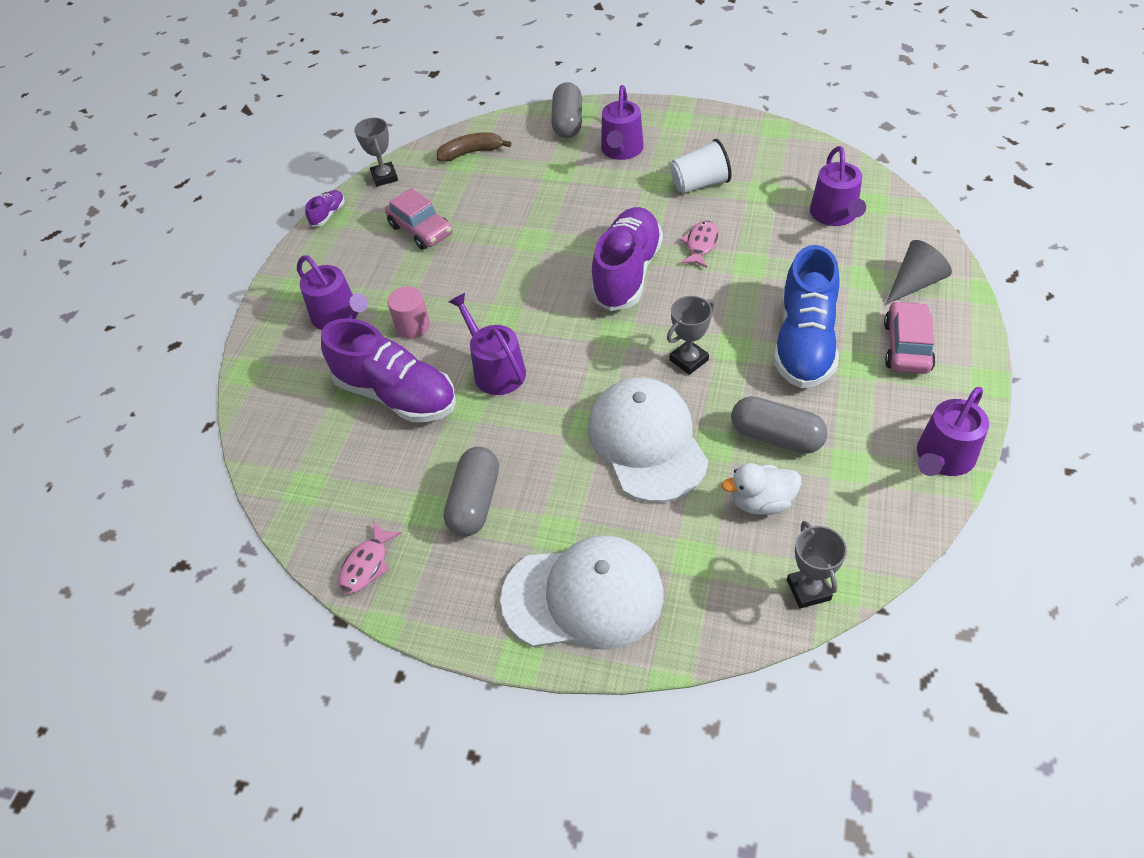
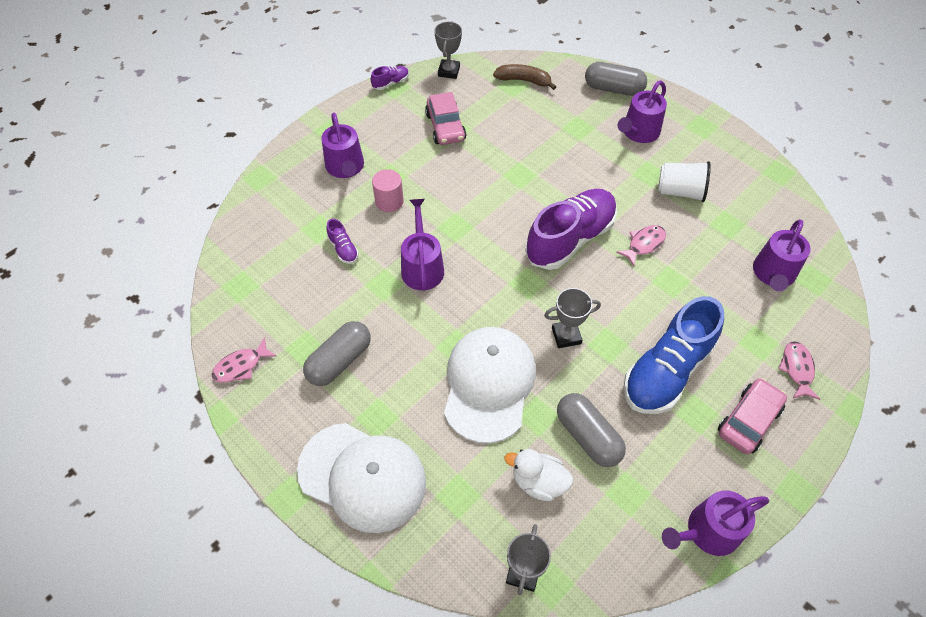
camera: 25 degrees right, 5 degrees up
purple shoe [321,318,456,422] -> purple shoe [326,219,359,264], size x0.42
grey capsule [551,82,582,138] -> grey capsule turned 75 degrees clockwise [585,62,647,96]
grey cone [885,240,952,305] -> pink fish [778,341,820,400]

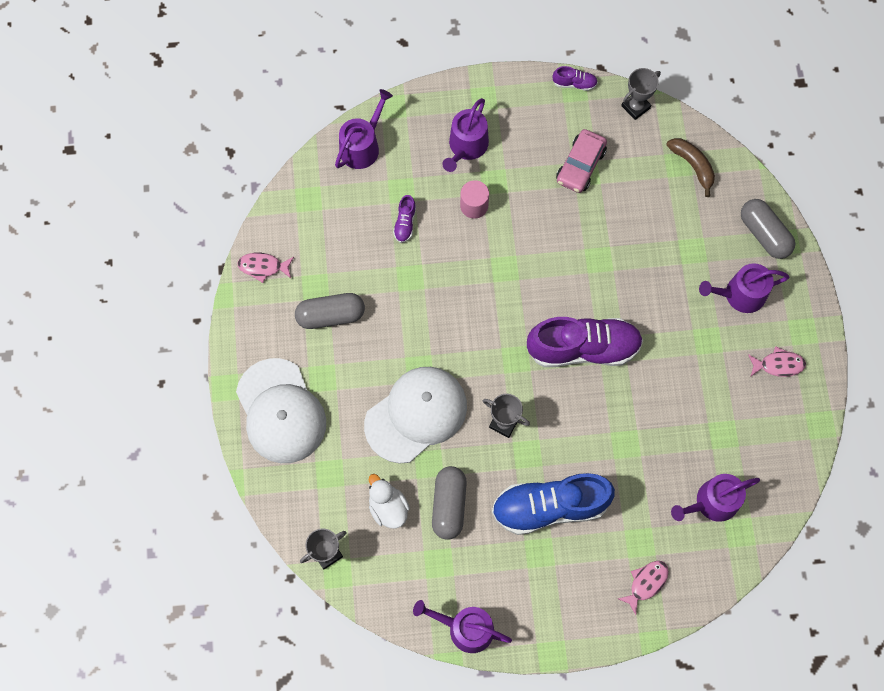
camera: 40 degrees right, 15 degrees up
purple watering can [401,199,444,291] -> purple watering can moved to [335,89,393,169]
pink fish [616,225,666,266] -> pink fish moved to [748,346,806,377]
white cup [658,161,711,202] -> none
pink car [718,378,787,454] -> none

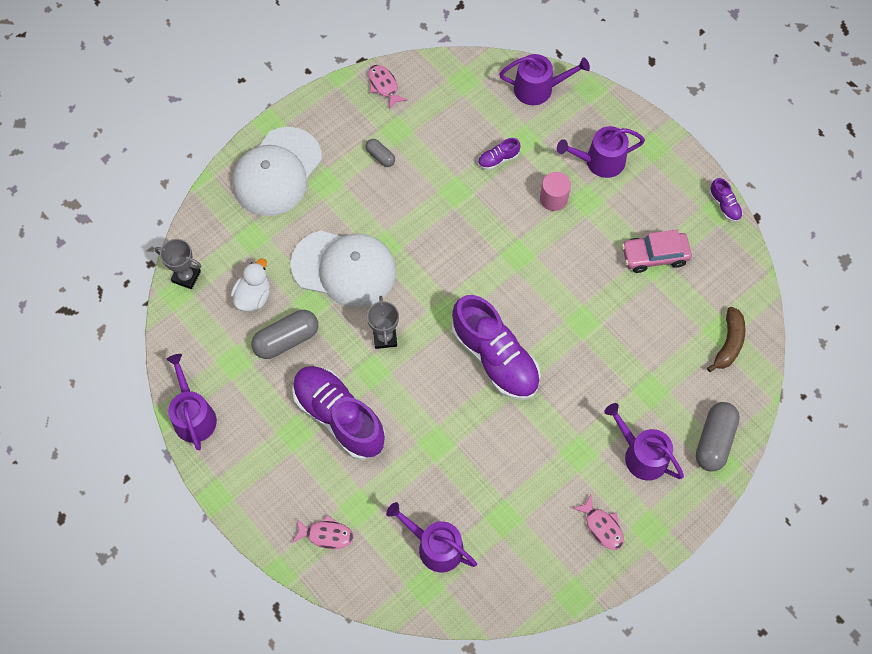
camera: 55 degrees right, 5 degrees down
grey capsule [295,293,365,329] -> grey capsule [366,139,395,167], size x0.54
blue shoe [492,473,615,535] -> purple shoe [292,366,386,460]
grey trophy [621,68,661,120] -> none

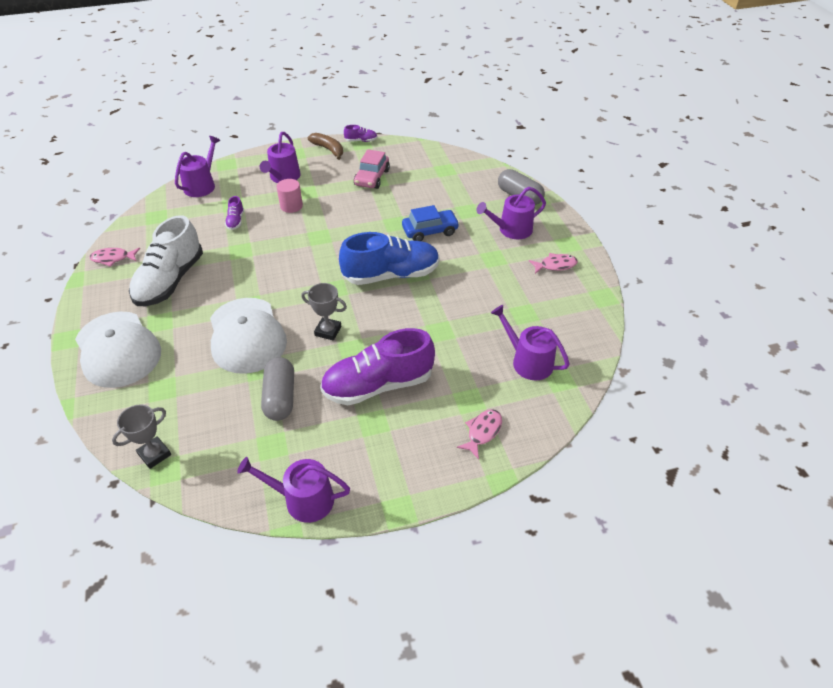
camera: 65 degrees left, 20 degrees down
white duck [231,259,270,311] -> none
white cap [290,230,396,308] -> white cap turned 120 degrees clockwise [210,298,287,374]
grey capsule [366,139,395,167] -> white shoe [129,215,203,306]
purple watering can [386,502,477,572] -> purple watering can turned 75 degrees clockwise [491,305,570,380]
purple shoe [452,295,541,400] -> blue shoe [339,232,440,285]
brown banana [707,307,745,372] -> brown banana moved to [308,133,343,160]
none -> blue car [402,205,460,241]

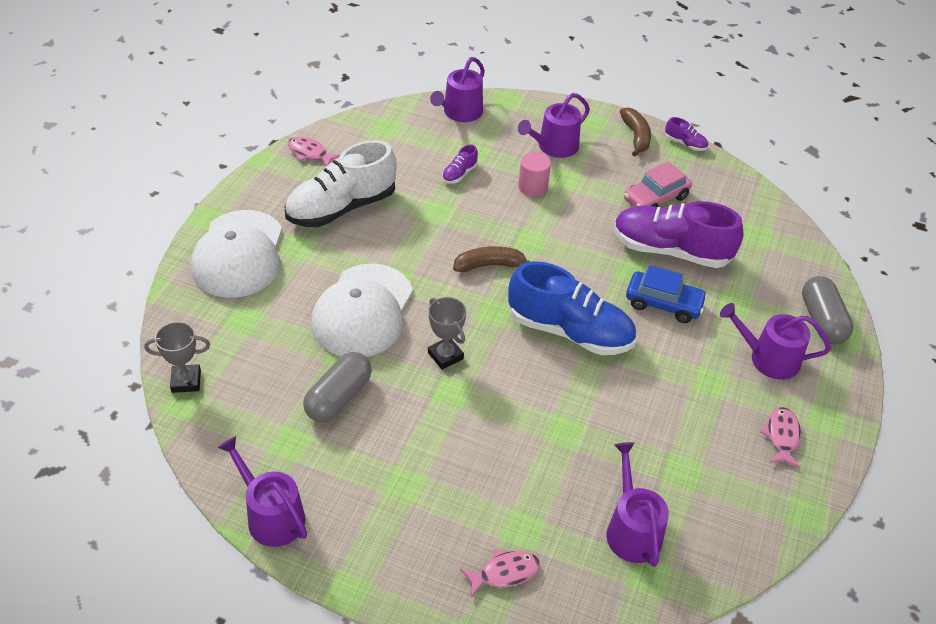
camera: 35 degrees right, 0 degrees up
purple watering can [175,136,220,197] -> purple watering can turned 150 degrees clockwise [430,57,485,122]
purple shoe [320,328,435,405] -> purple shoe moved to [614,201,744,268]
pink fish [529,253,578,274] -> pink fish turned 105 degrees counterclockwise [760,407,801,468]
none -> brown banana [453,246,531,272]

